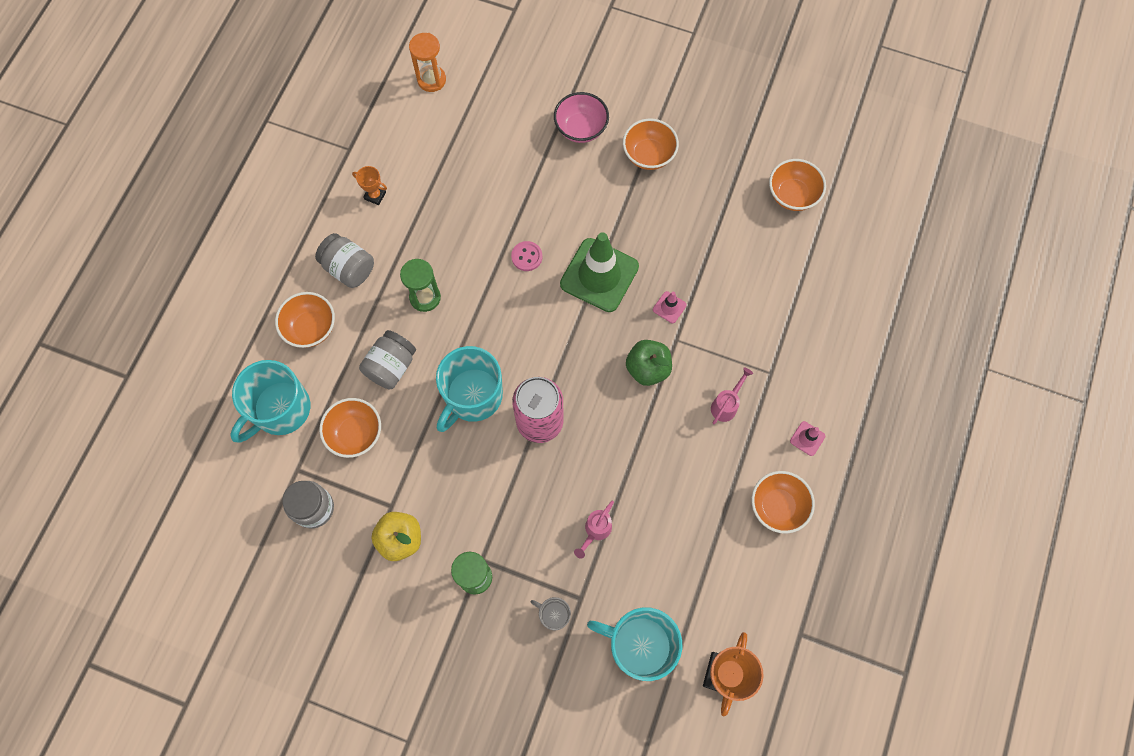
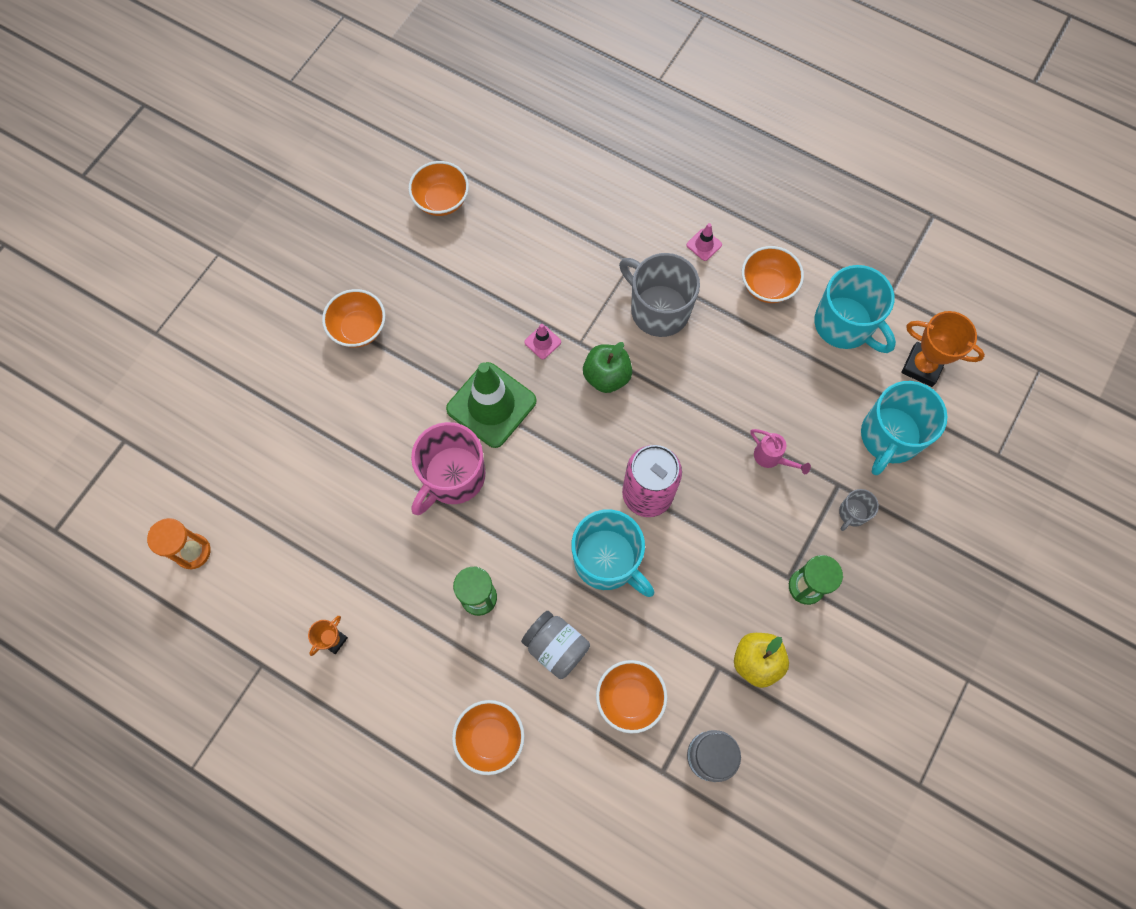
camera: 80 degrees left, 0 degrees up
turquoise mug [230,360,310,443] -> turquoise mug moved to [814,265,896,353]
grey jar [315,233,374,288] -> none
pink button [511,241,542,271] -> pink mug [411,422,485,515]
pink bowl [554,92,609,143] -> none
pink watering can [711,368,753,424] -> grey mug [619,253,700,337]

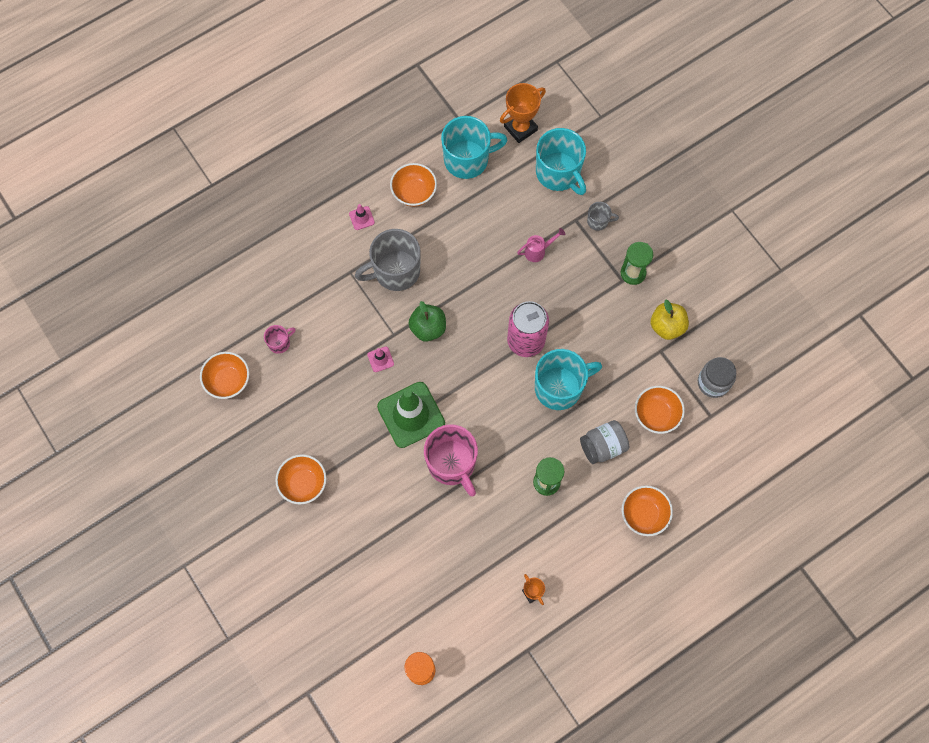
camera: 65 degrees left, 0 degrees up
grey mug [839,489,879,531] -> grey mug turned 60 degrees counterclockwise [587,202,619,231]
none -> pink mug [264,325,296,354]

